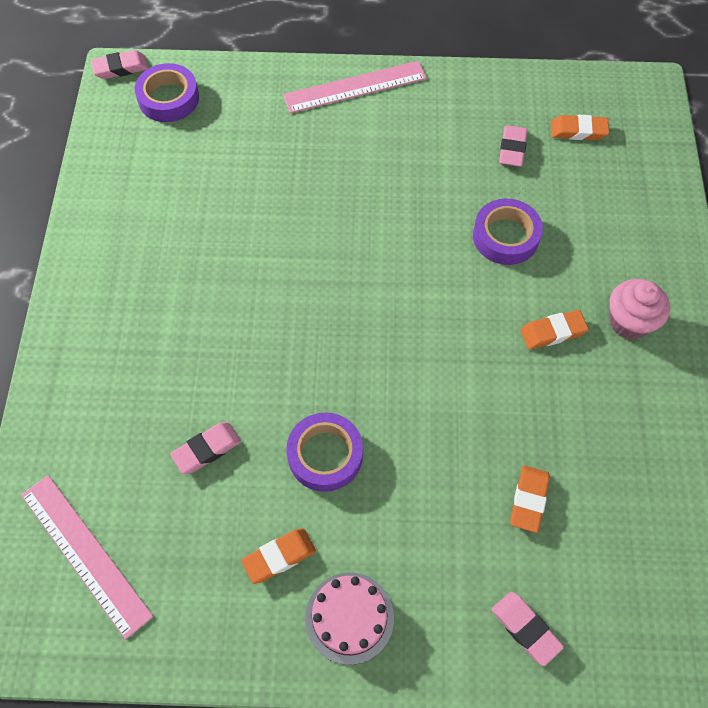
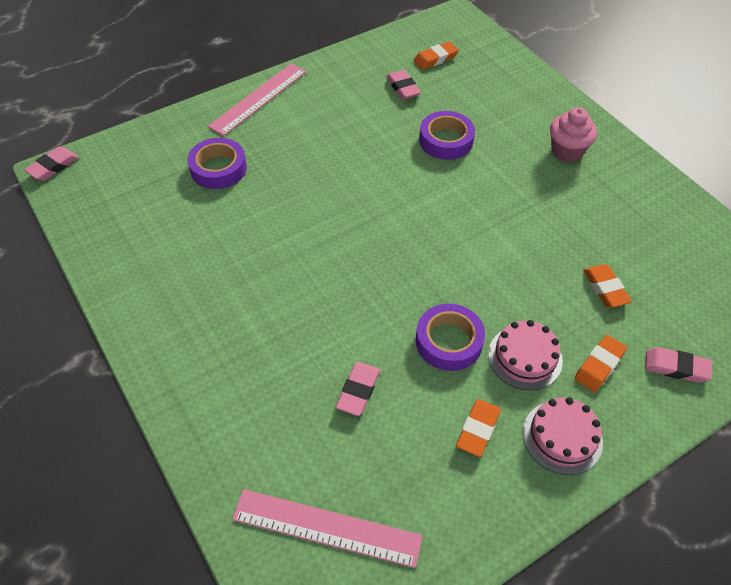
camera: 35 degrees left, 10 degrees down
purple tape [135,63,199,122] -> purple tape moved to [187,138,247,189]
orange eraser [520,310,589,349] -> orange eraser moved to [574,335,627,392]
none -> pink cake [488,320,563,390]

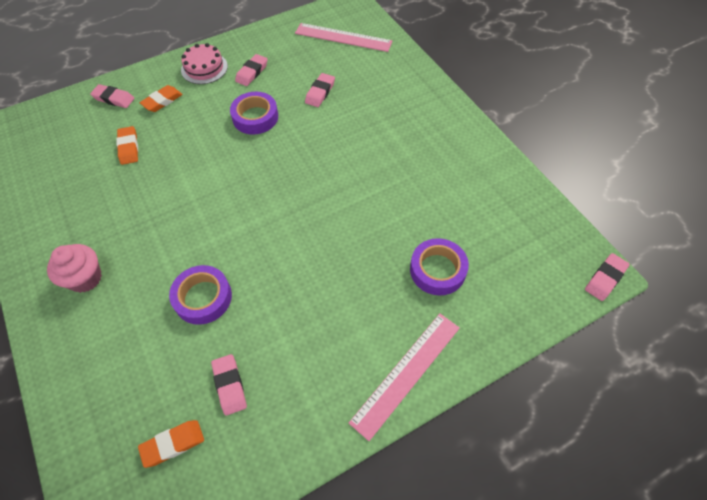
camera: 175 degrees left, 5 degrees up
orange eraser [456,399,501,457] -> pink eraser [235,54,268,86]
pink cake [488,320,563,390] -> none

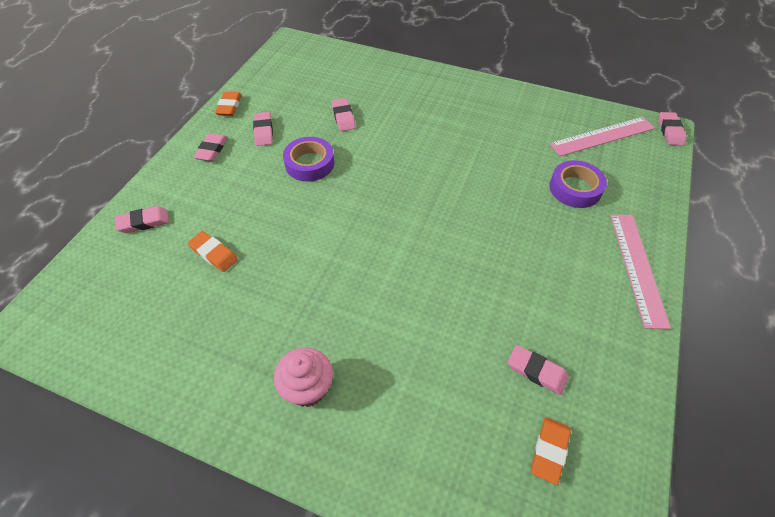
camera: 40 degrees left, 5 degrees down
orange eraser [140,85,183,112] -> orange eraser moved to [215,92,242,116]
purple tape [169,265,232,325] -> none
pink cake [181,43,228,84] -> pink eraser [193,133,228,161]
pink ruler [295,23,392,52] -> pink ruler moved to [549,117,655,156]

